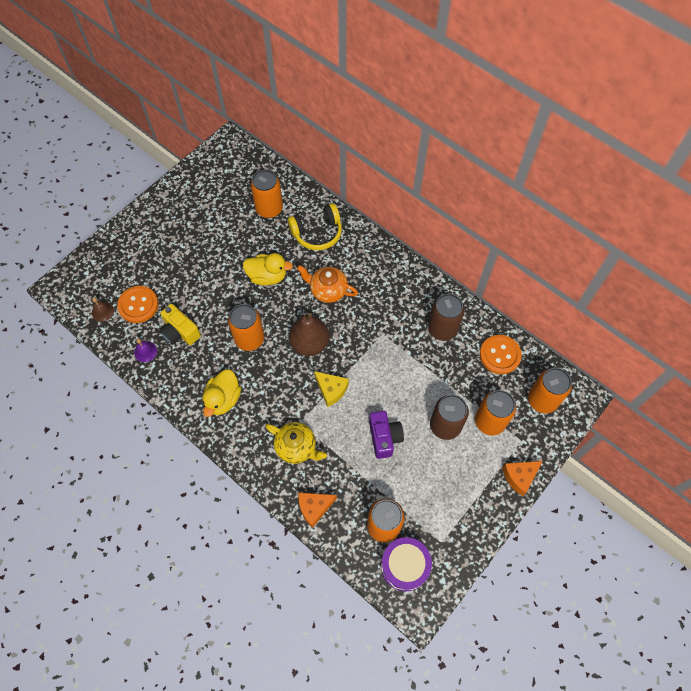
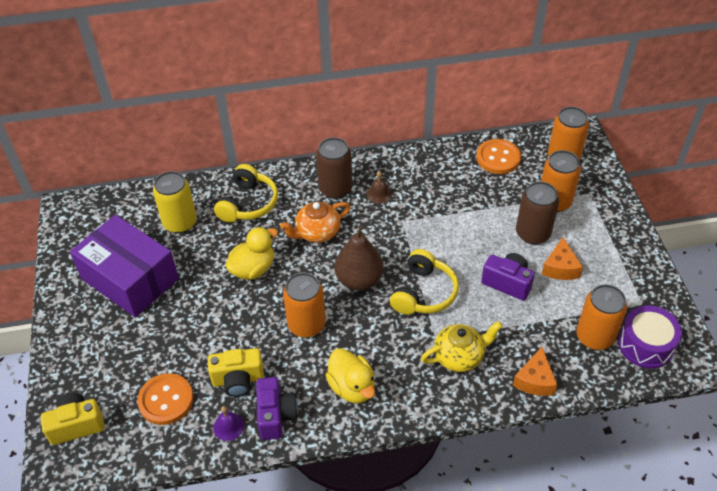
camera: 50 degrees left, 15 degrees down
brown bell [92,297,114,322] -> brown bell moved to [367,171,392,203]
orange can [251,170,283,218] -> yellow can [153,171,197,233]
yellow cheese [314,371,349,407] -> yellow headphones [390,249,459,315]
brown can [428,294,464,341] -> brown can moved to [316,137,352,199]
orange cheese [502,461,542,496] -> orange cheese moved to [542,237,583,280]
none -> yellow camera [41,392,104,445]
none -> purple box [70,215,179,317]
none -> purple camera [256,377,298,440]

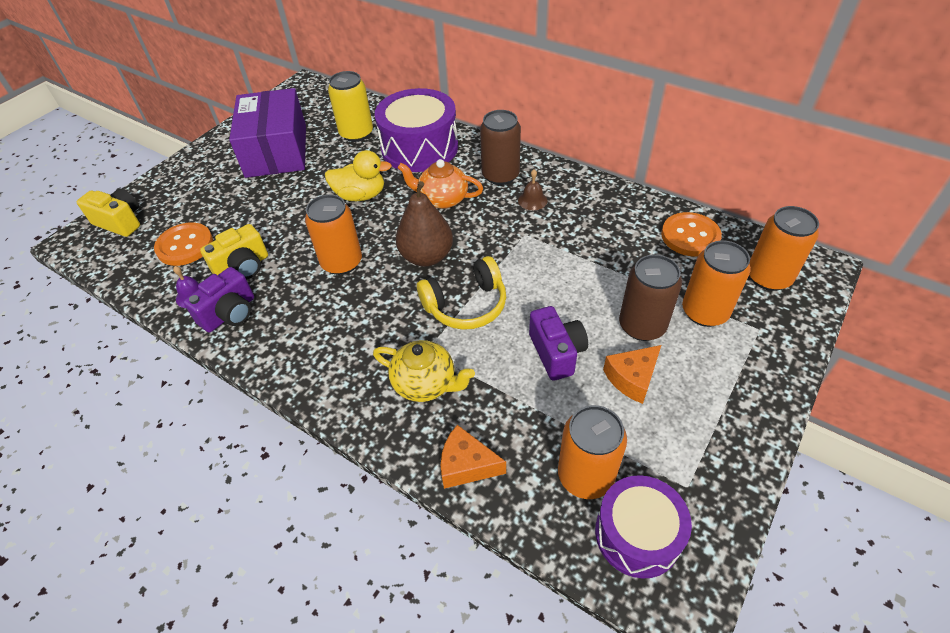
camera: 45 degrees right, 0 degrees up
yellow camera [208,348,264,397] -> yellow camera turned 75 degrees counterclockwise [200,224,268,279]
yellow headphones [214,164,278,222] -> purple drum [375,88,458,172]
yellow duck [326,348,375,403] -> none
orange cheese [513,347,558,396] -> orange cheese turned 45 degrees clockwise [441,425,506,489]

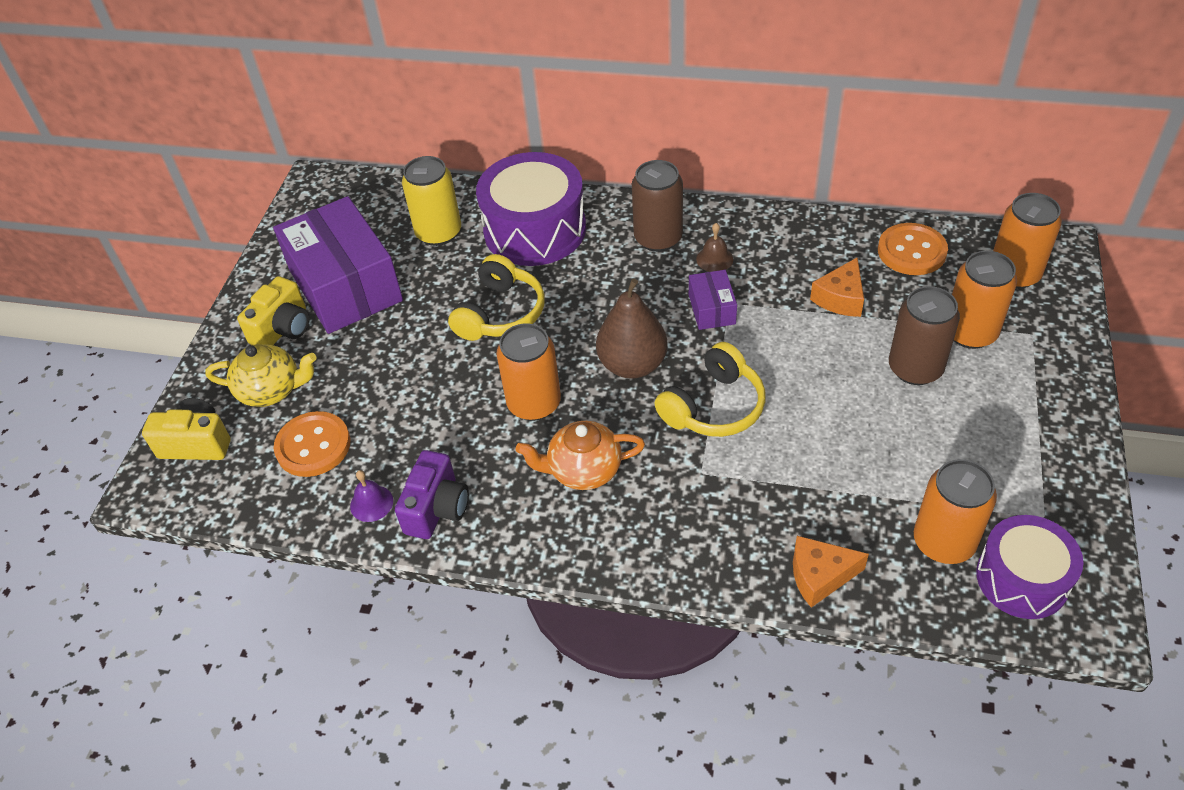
camera: 20 degrees left, 0 degrees up
yellow camera [200,224,268,279] -> yellow camera moved to [237,276,309,345]
yellow duck [325,150,392,201] -> yellow headphones [448,254,544,341]
yellow teapot [373,340,475,402] -> yellow teapot moved to [205,344,317,407]
orange teapot [397,159,483,209] -> orange teapot moved to [516,421,645,490]
purple camera [529,306,588,381] -> none
orange cheese [603,345,661,404] -> orange cheese moved to [810,257,864,317]
none -> purple box [689,270,737,330]

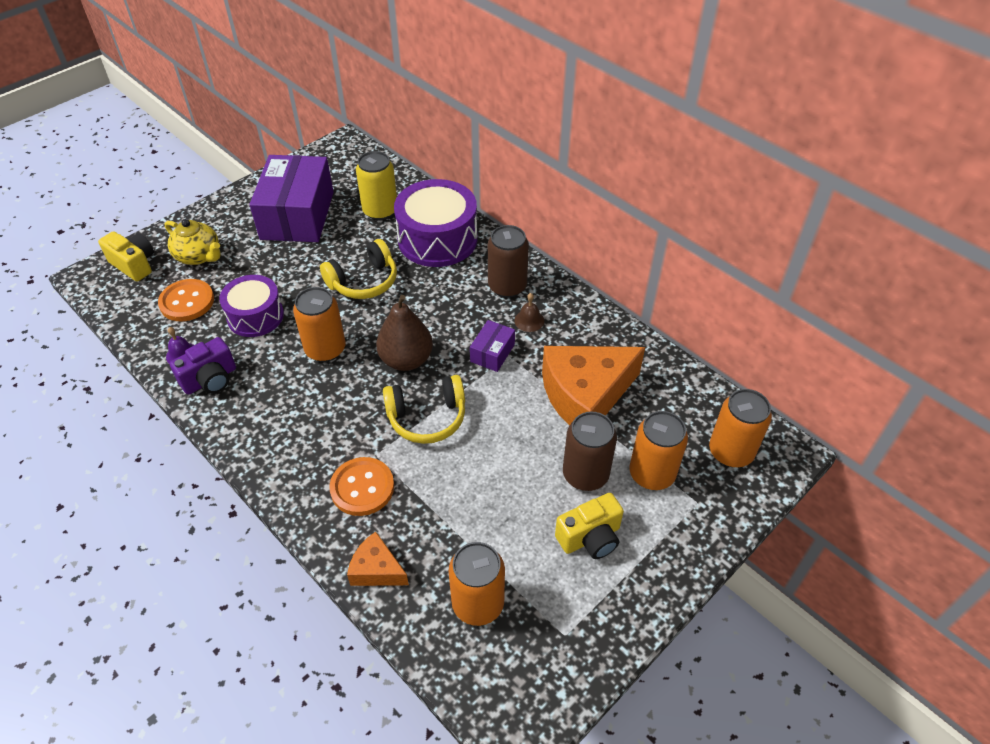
camera: 30 degrees right, 0 degrees up
yellow camera [237,276,309,345] -> yellow camera moved to [555,493,624,559]
orange teapot [516,421,645,490] -> none
orange cheese [810,257,864,317] -> orange cheese [542,346,645,426], size x2.02
orange button [878,223,948,275] -> orange button moved to [329,457,394,516]
purple drum [976,515,1083,619] -> purple drum moved to [219,275,284,337]

